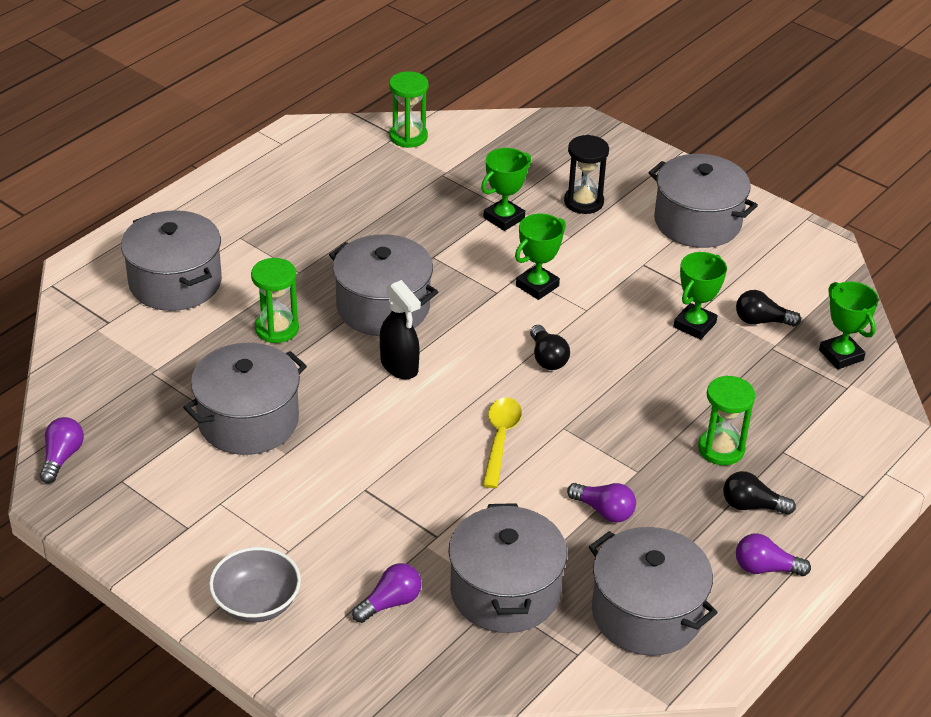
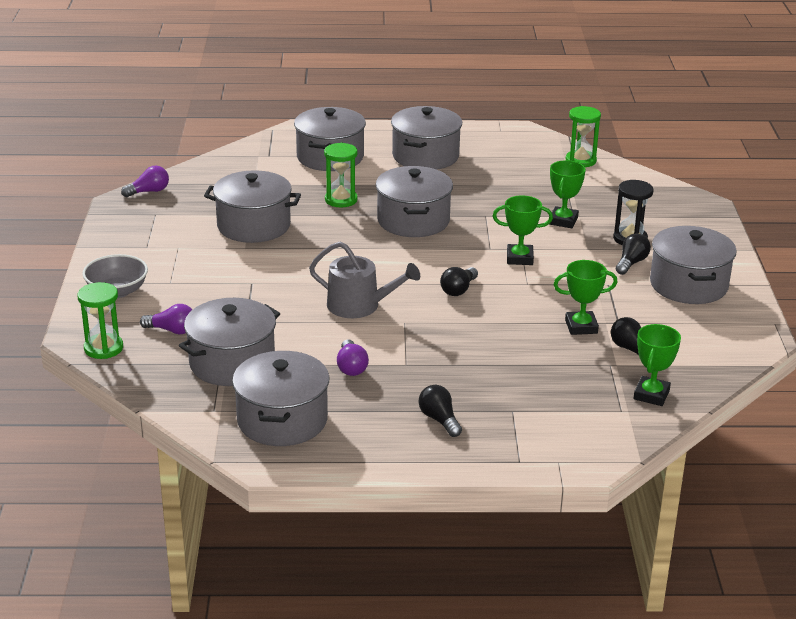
camera: 50 degrees right, 10 degrees down
black spray bottle [380,280,421,379] -> none
green trophy [481,148,531,231] -> green trophy turned 75 degrees counterclockwise [549,160,586,228]
yellow spoon [482,398,522,488] -> grey watering can [309,242,420,318]
green hourglass [698,376,755,465] -> green hourglass moved to [77,282,123,359]
purple light bulb [736,533,811,576] -> none
none -> grey pot [391,106,462,170]
none -> black light bulb [616,234,651,275]

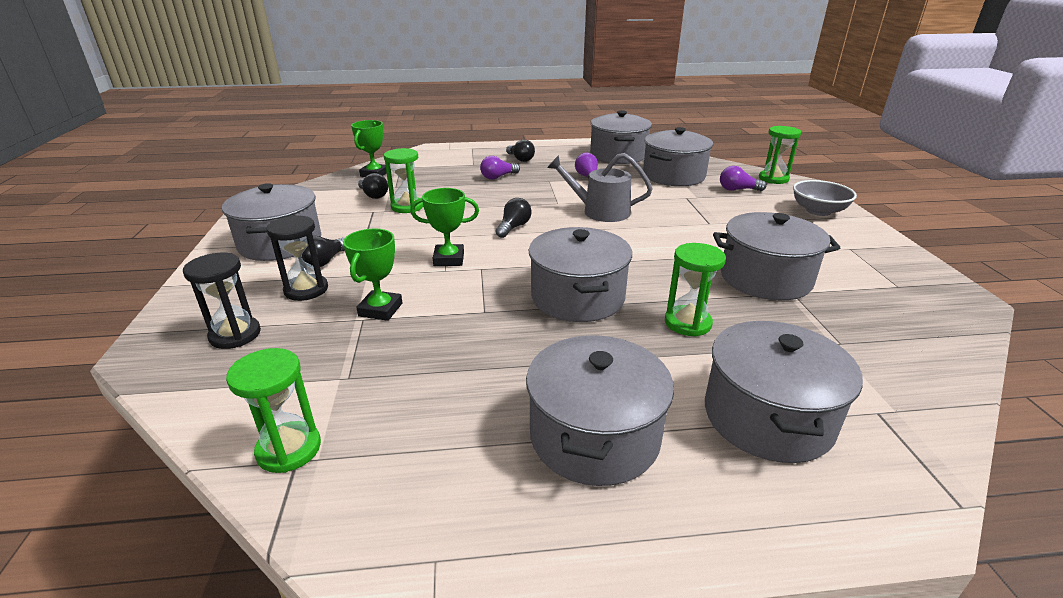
camera: 175 degrees right, 0 degrees up
purple light bulb [121,166,169,197] -> purple light bulb moved to [480,156,520,180]
green trophy [553,260,618,335] -> green hourglass [384,148,423,213]
none -> black hourglass [183,253,261,349]

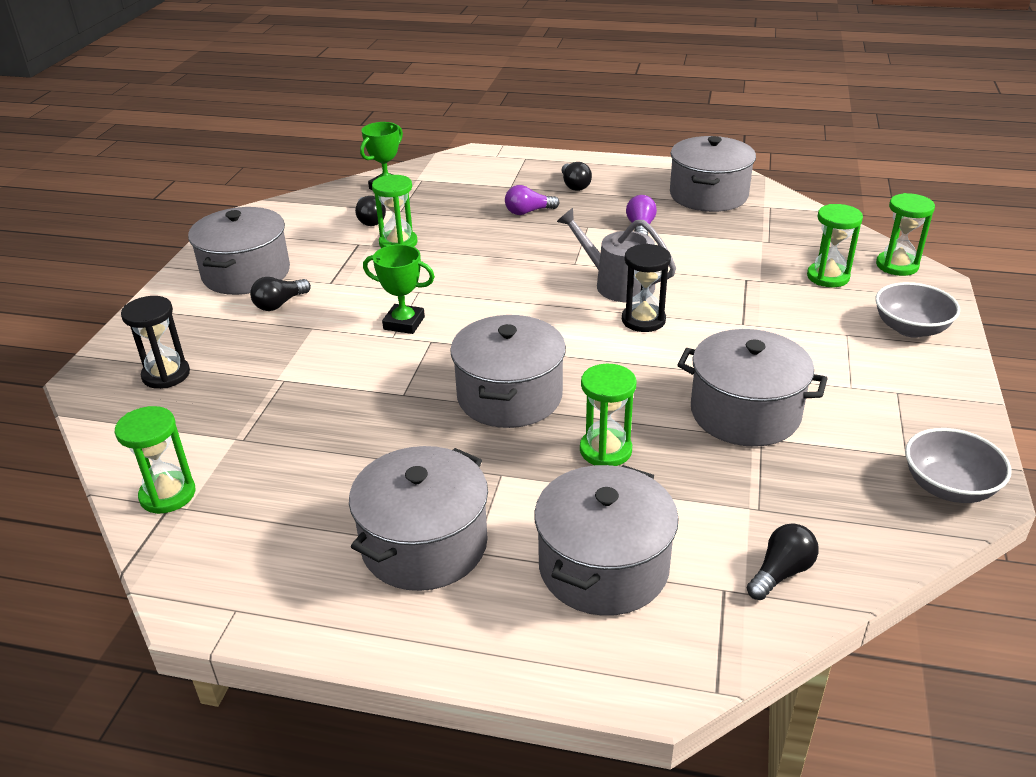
camera: 20 degrees right, 5 degrees up
black hourglass [266,215,328,301] -> black hourglass moved to [622,244,671,332]
green trophy [343,229,402,321] -> none
black light bulb [496,198,532,238] -> black light bulb moved to [747,523,819,600]
grey pot [643,127,713,186] -> none
purple light bulb [720,166,767,191] -> green hourglass [807,204,863,287]
none -> grey bowl [905,428,1012,503]

